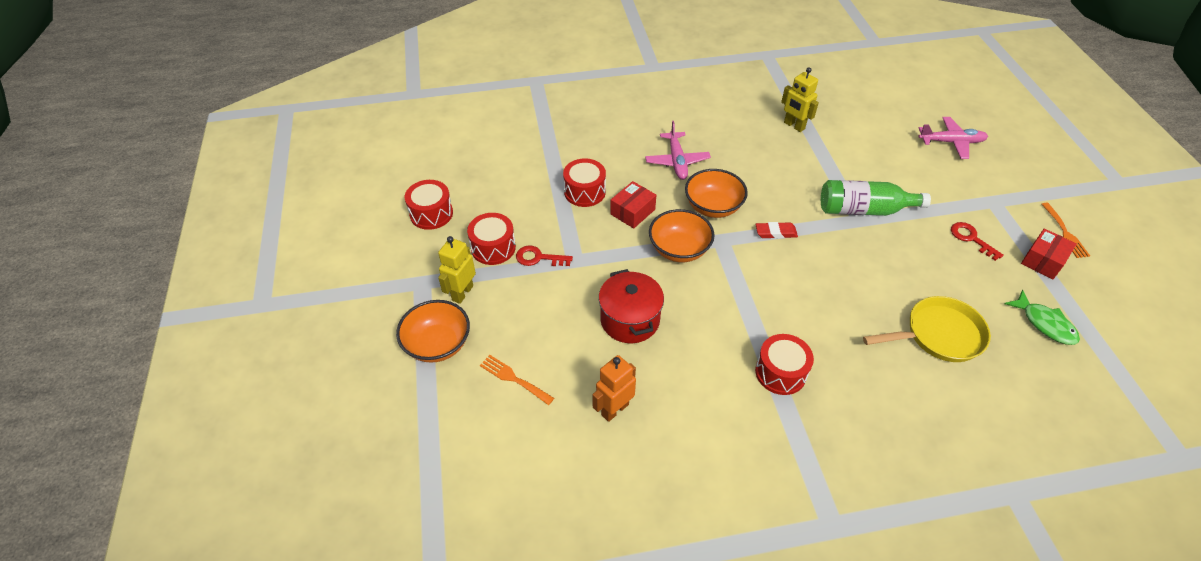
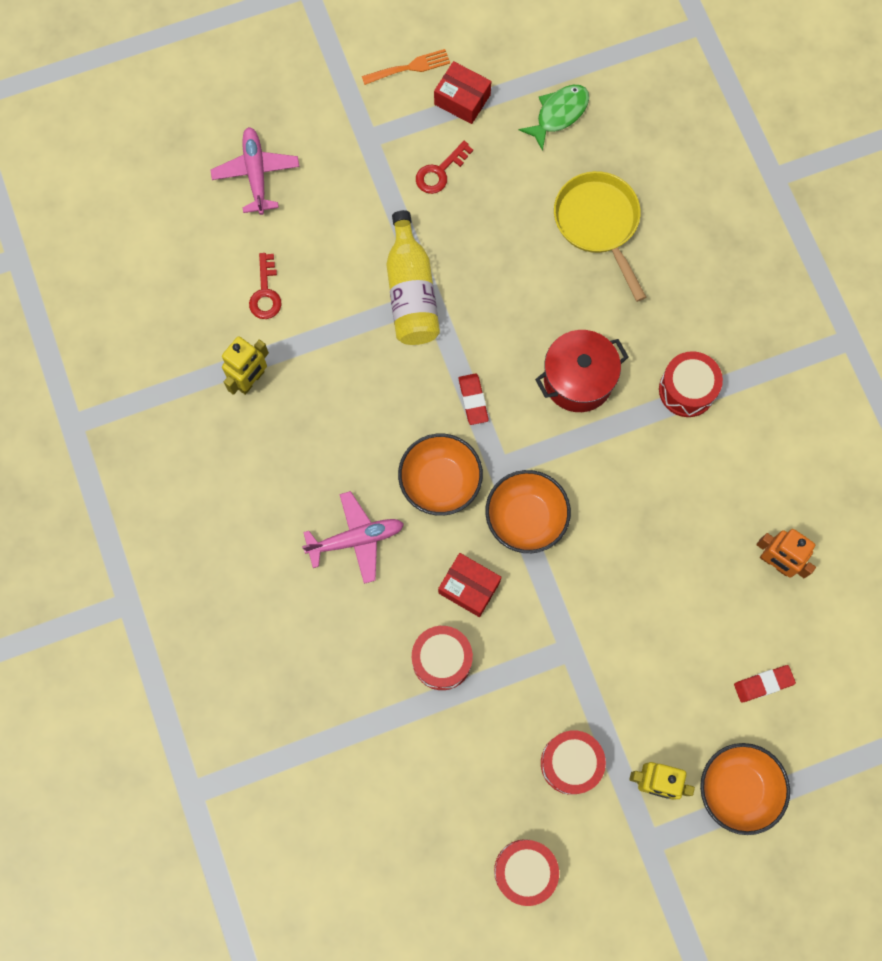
camera: 100 degrees left, 25 degrees up
orange fork [480,355,554,405] -> red eraser [734,665,796,702]
red key [516,245,573,266] -> red key moved to [249,253,281,319]
red pot [599,269,664,343] -> red pot moved to [535,330,628,412]
green bottle [821,180,931,216] -> yellow bottle [386,210,440,345]

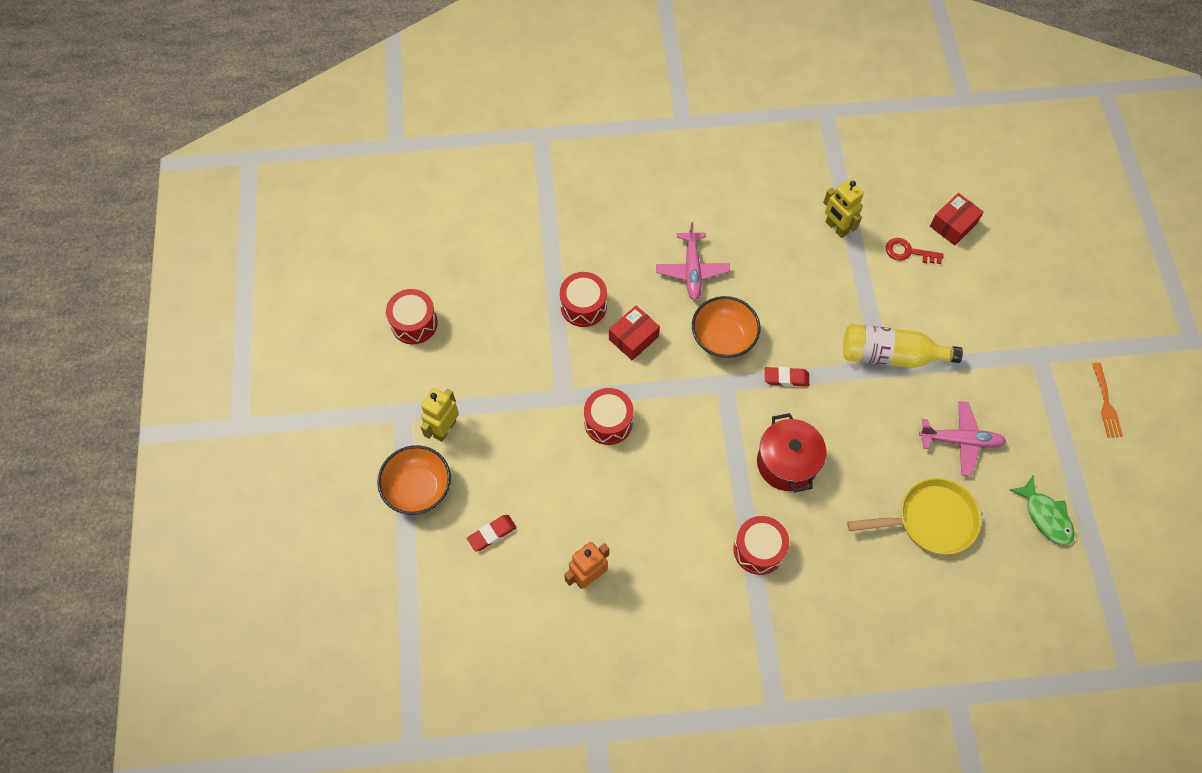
camera: 105 degrees right, 10 degrees down
pink plane [211,127,299,215] -> pink plane moved to [919,401,1006,476]
red key [416,141,473,194] -> none
red box [434,61,492,124] -> red box moved to [930,193,984,245]
orange bowl [485,470,571,553] -> none
red drum [541,730,606,795] -> red drum moved to [584,388,634,445]
red eraser [734,665,796,702] -> red eraser turned 60 degrees clockwise [467,515,517,551]

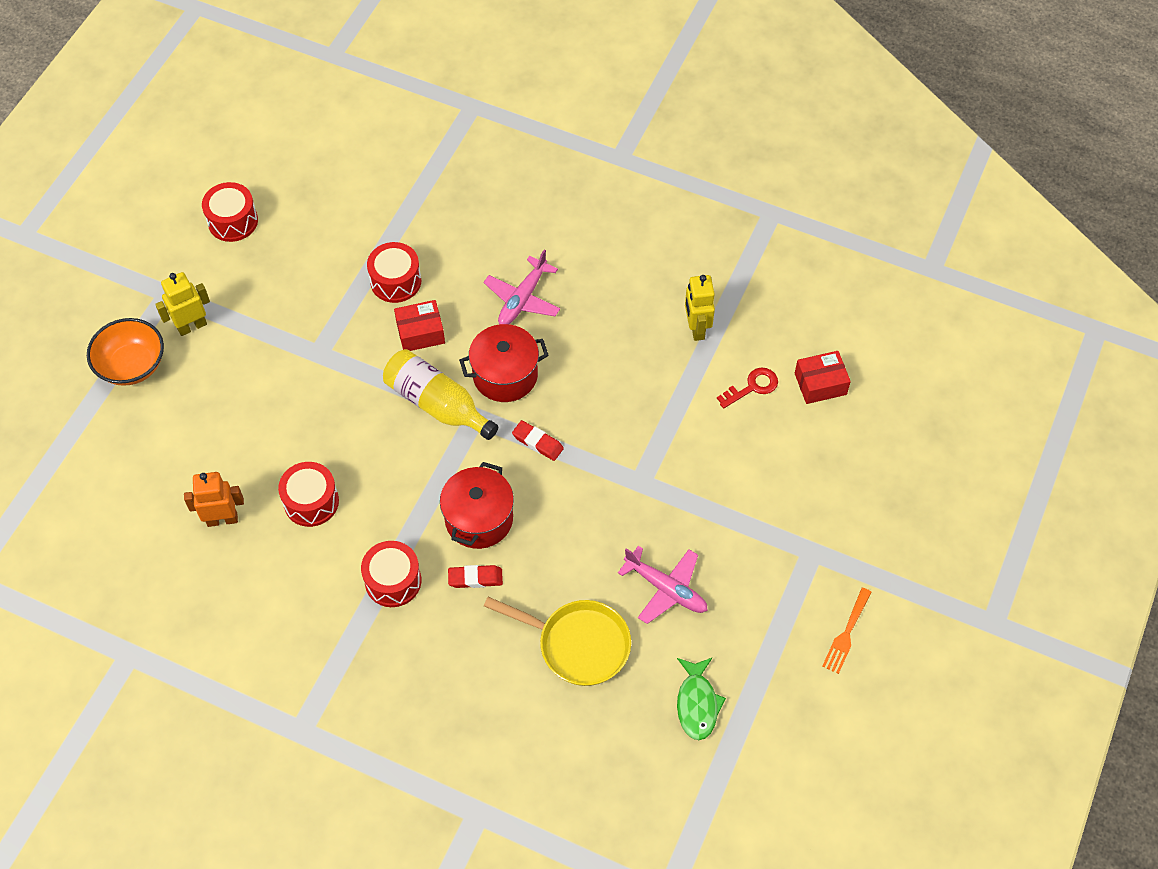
camera: 30 degrees right, 5 degrees down
red eraser [467,515,517,551] -> red eraser moved to [448,565,503,588]
red drum [584,388,634,445] -> red drum moved to [278,462,339,527]
orange bowl [692,296,760,359] -> red pot [459,324,549,402]
yellow bottle [843,324,963,368] -> yellow bottle moved to [383,349,498,440]
red key [886,238,944,264] -> red key turned 105 degrees clockwise [717,368,778,409]

